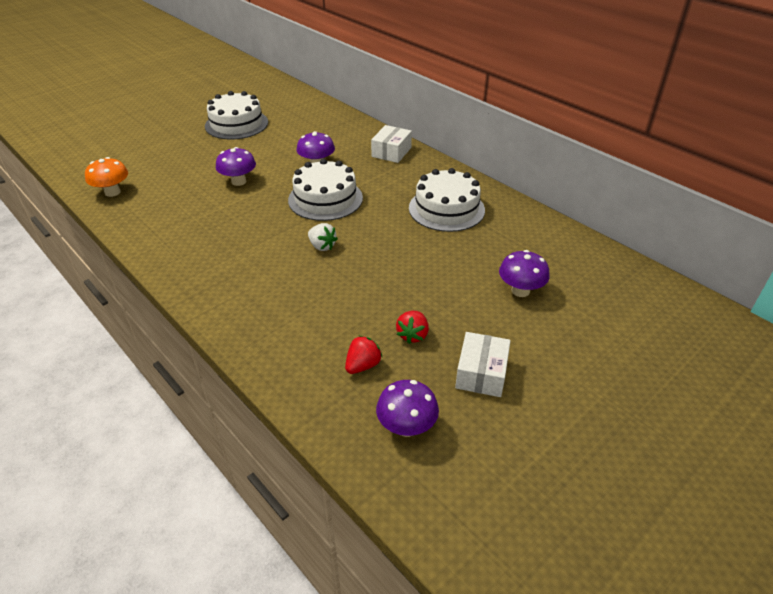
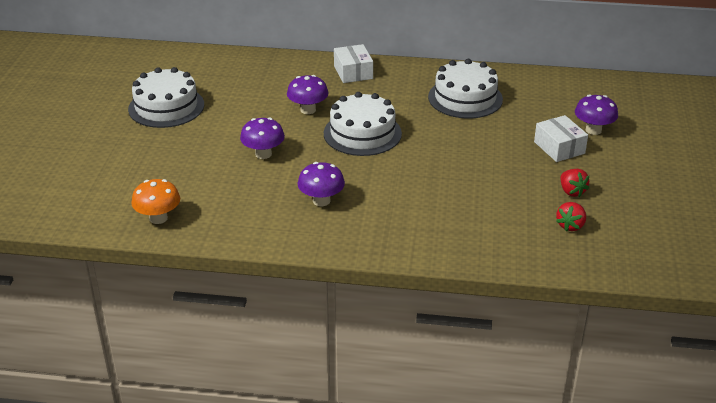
camera: 40 degrees left, 5 degrees down
white strawberry [308,223,338,251] -> none
red strawberry [345,335,382,374] -> red strawberry turned 150 degrees counterclockwise [556,202,586,231]
purple mushroom [376,380,439,437] -> purple mushroom moved to [298,162,345,206]
white box [455,332,511,397] -> white box moved to [534,115,588,162]

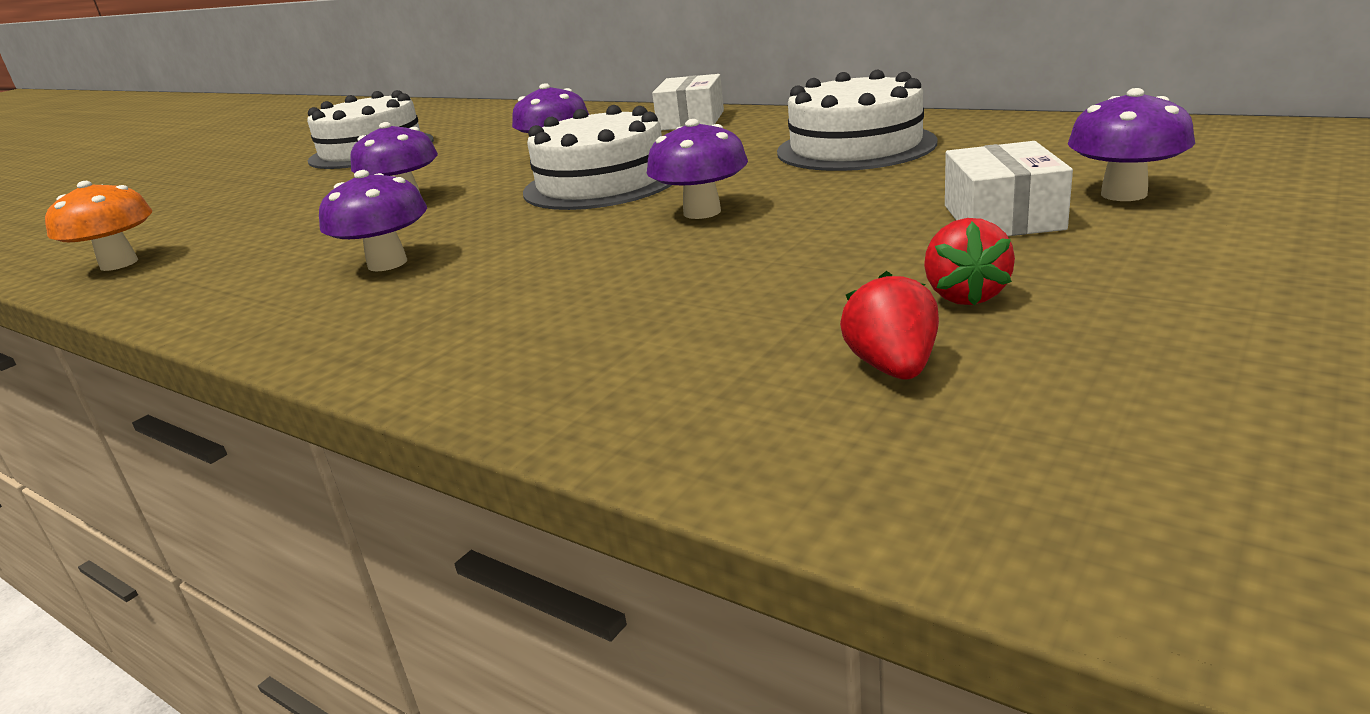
camera: 30 degrees right, 10 degrees down
red strawberry [556,202,586,231] -> red strawberry turned 120 degrees clockwise [840,271,939,380]
none -> purple mushroom [646,119,748,219]

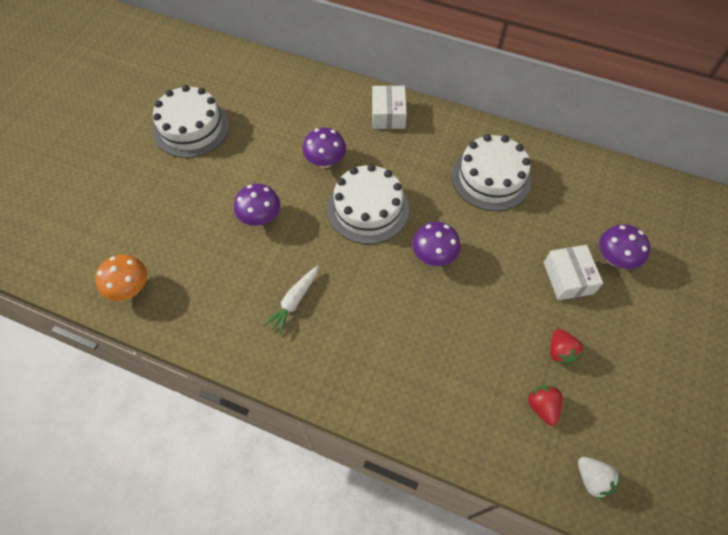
camera: 15 degrees left, 35 degrees up
purple mushroom [319,170,427,271] -> white carrot [263,266,319,335]
none -> white strawberry [578,457,620,499]

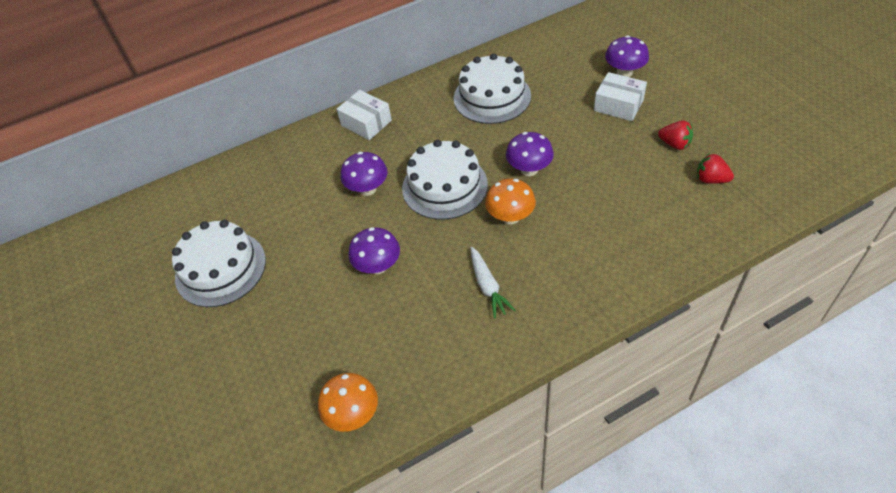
camera: 45 degrees left, 10 degrees down
white strawberry [578,457,620,499] -> none
none -> orange mushroom [485,179,536,224]

